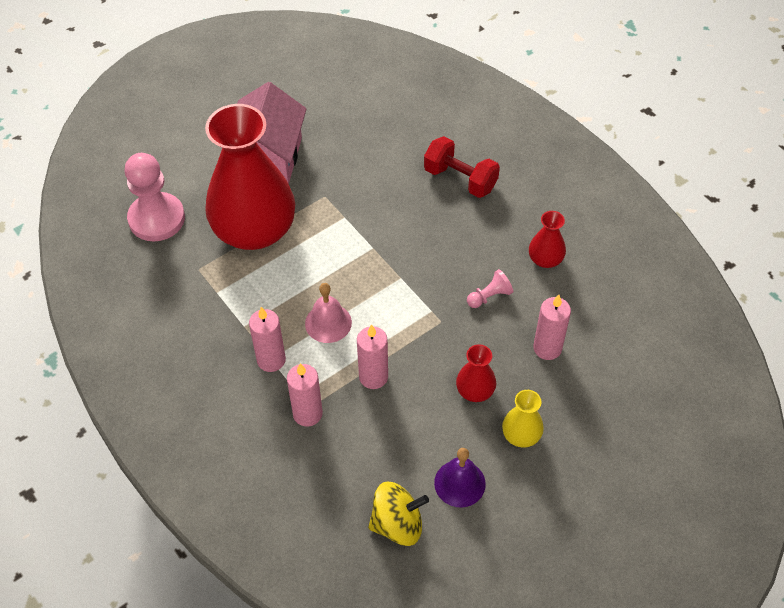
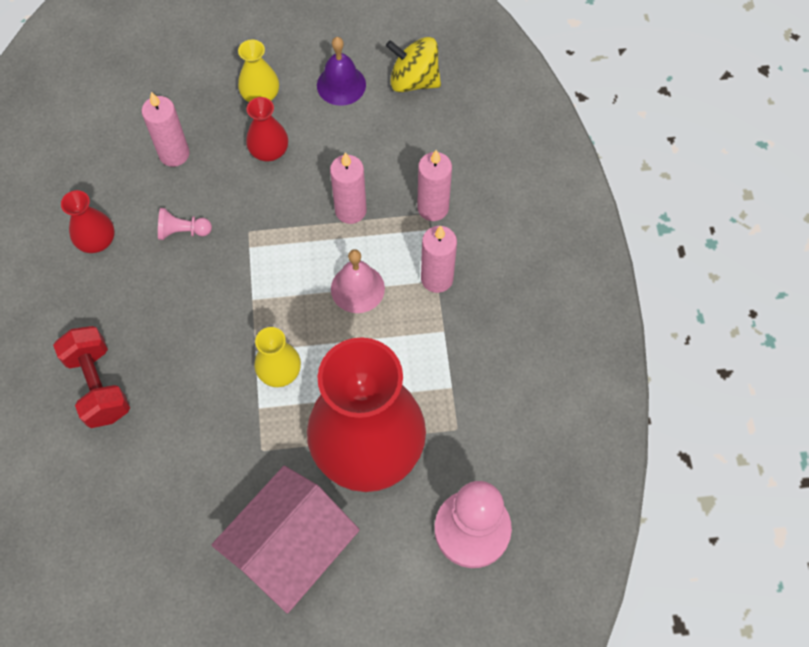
camera: 150 degrees left, 10 degrees up
none -> yellow vase [254,327,301,387]

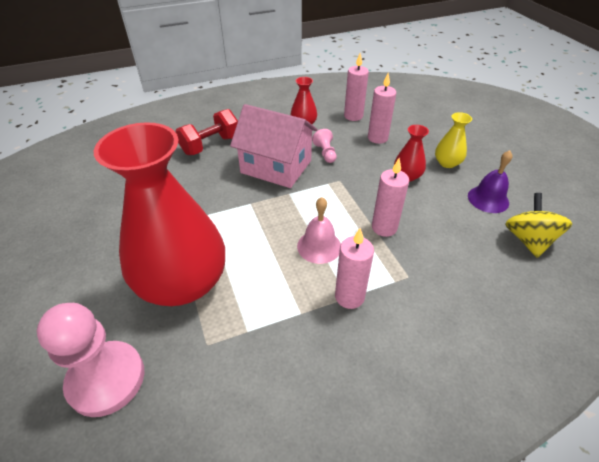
camera: 75 degrees right, 20 degrees down
pink house [212,466,360,613] -> pink house moved to [230,104,318,188]
yellow vase [254,327,301,387] -> none
pink candle [417,150,452,221] -> pink candle moved to [344,53,369,121]

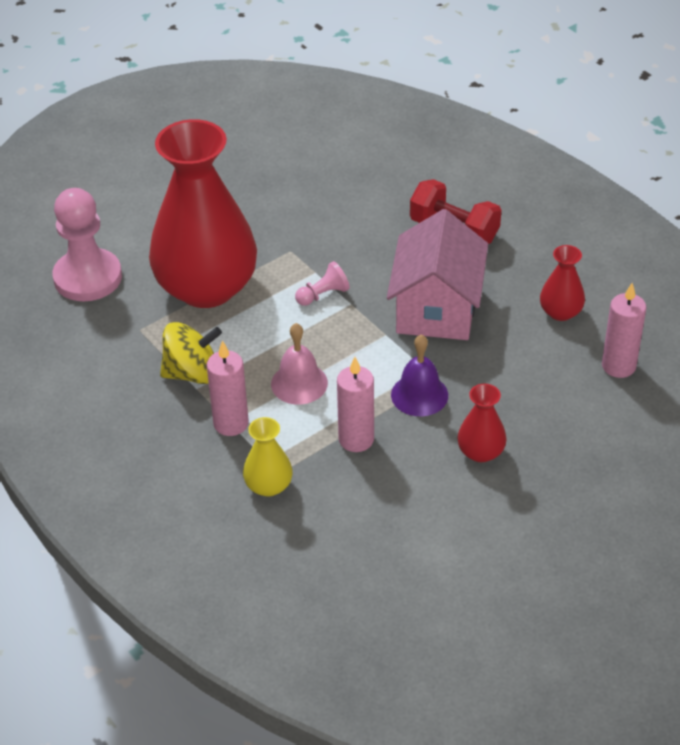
camera: 75 degrees right, 0 degrees up
pink pawn [312,129,337,163] -> pink pawn moved to [295,261,350,306]
pink candle [368,73,396,144] -> none
yellow vase [435,112,472,168] -> yellow vase moved to [243,417,293,497]
purple bell [468,150,513,213] -> purple bell moved to [391,335,448,416]
yellow spinning top [505,193,572,258] -> yellow spinning top moved to [160,322,222,384]

